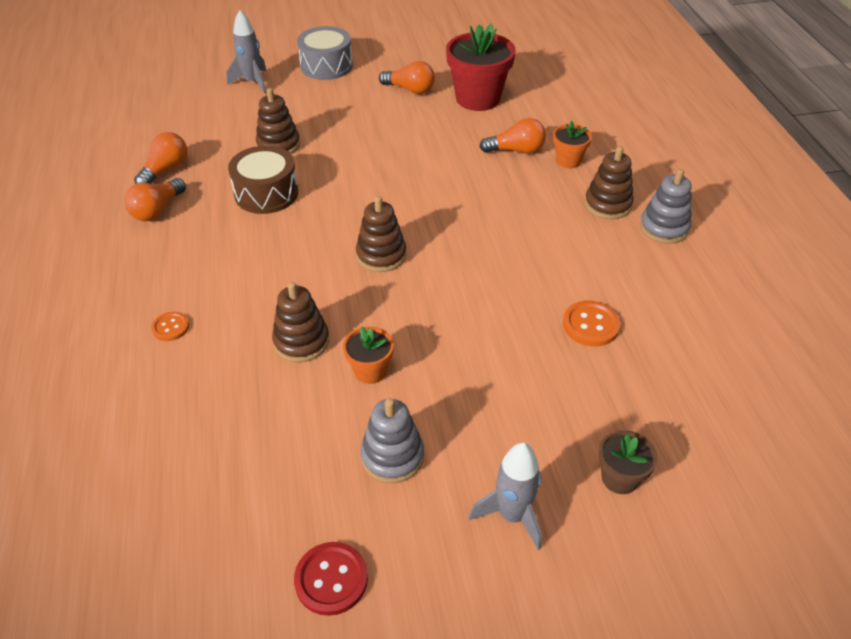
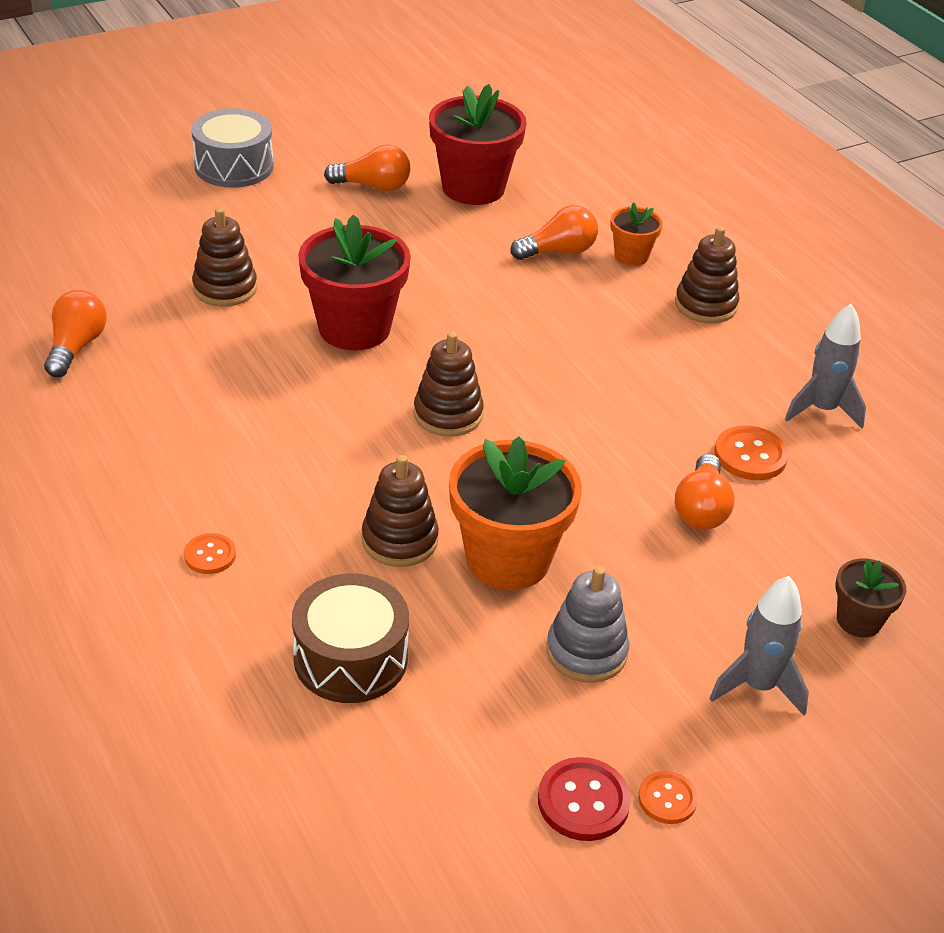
camera: 20 degrees left, 5 degrees down
orange light bulb [124,178,186,221] -> orange light bulb moved to [675,454,735,529]
grey rocket [227,10,267,94] -> grey rocket moved to [785,304,866,429]
brown drum [228,146,298,214] -> brown drum moved to [292,574,409,703]
orange flower pot [343,326,394,384] -> orange flower pot [449,436,582,590], size x1.94
grey stacking toy [640,169,692,244] -> none
none -> red flower pot [298,214,411,350]
none -> orange button [638,771,698,824]

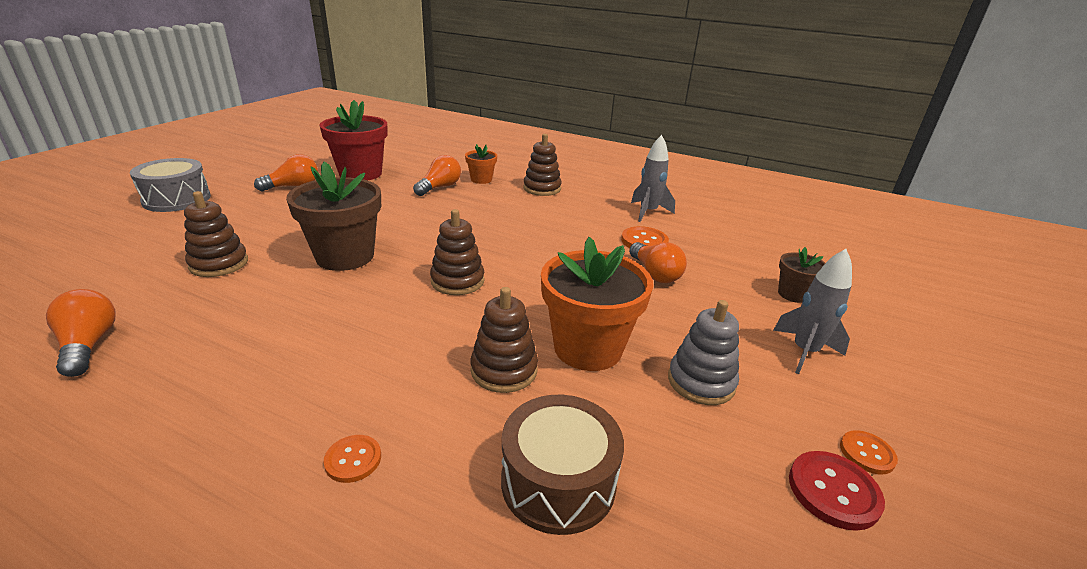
camera: 35 degrees left, 10 degrees down
red flower pot [298,214,411,350] -> brown flower pot [286,162,381,271]

